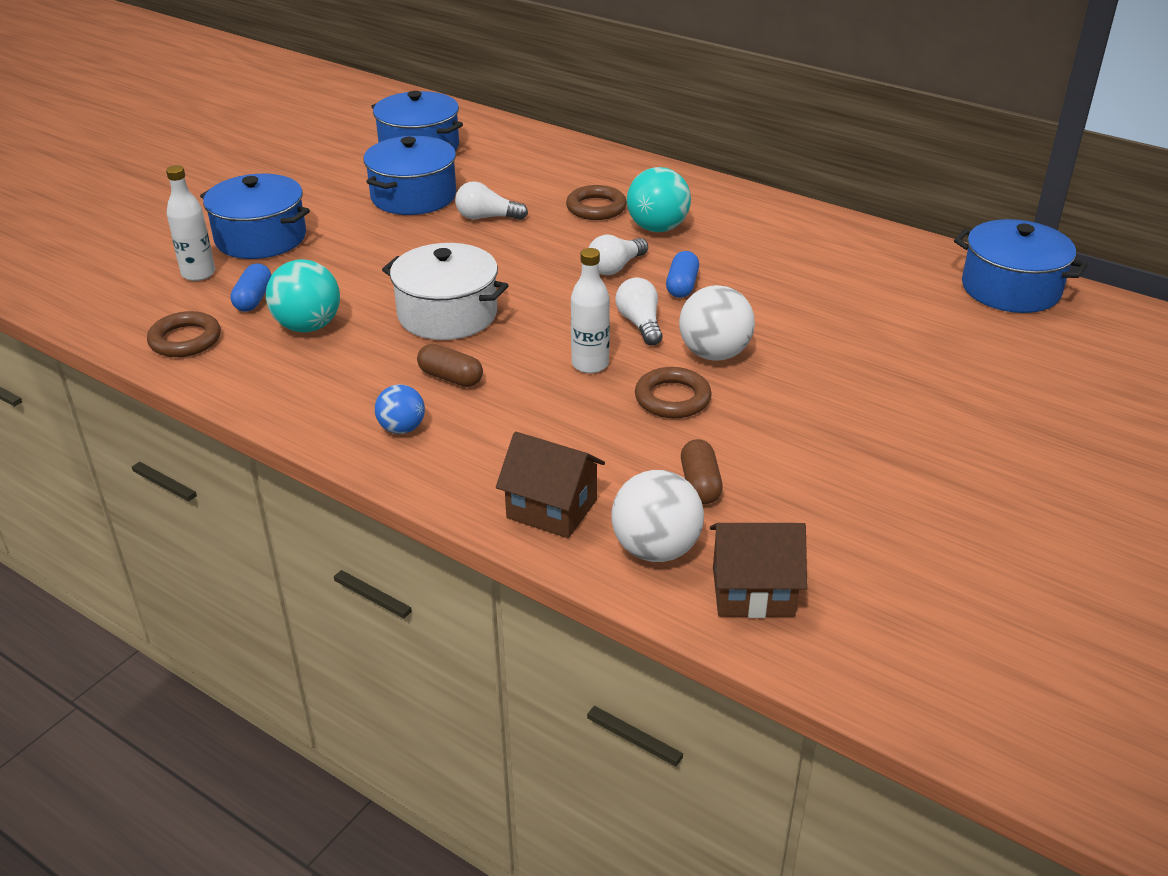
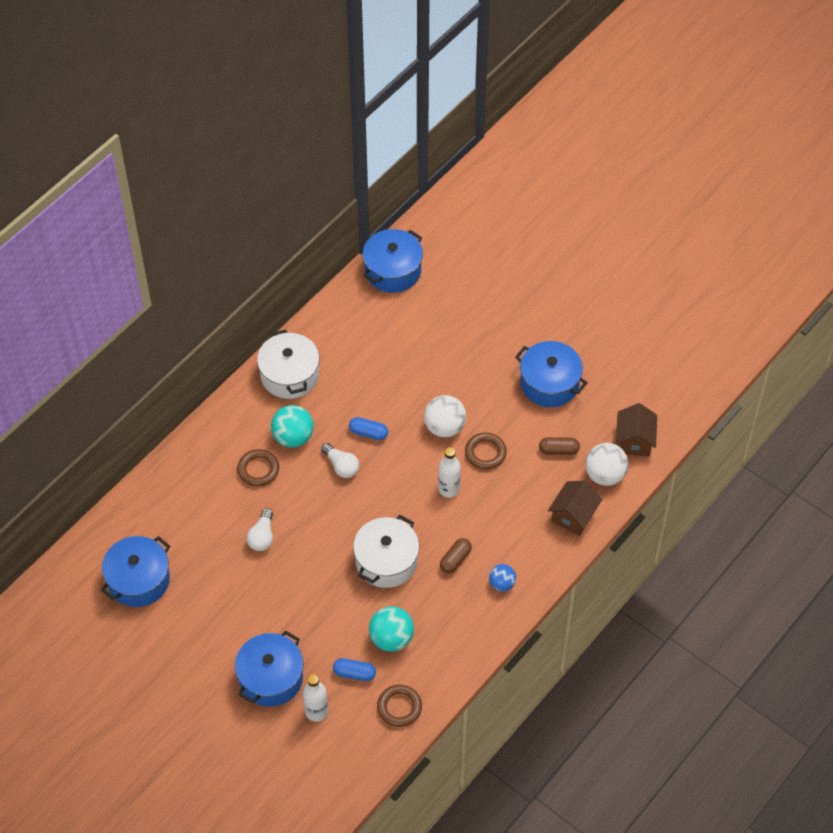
camera: 85 degrees left, 20 degrees up
blue pot [364,136,456,215] -> blue pot moved to [515,341,587,407]
white light bulb [615,278,662,346] -> none
none -> white pot [257,329,320,399]

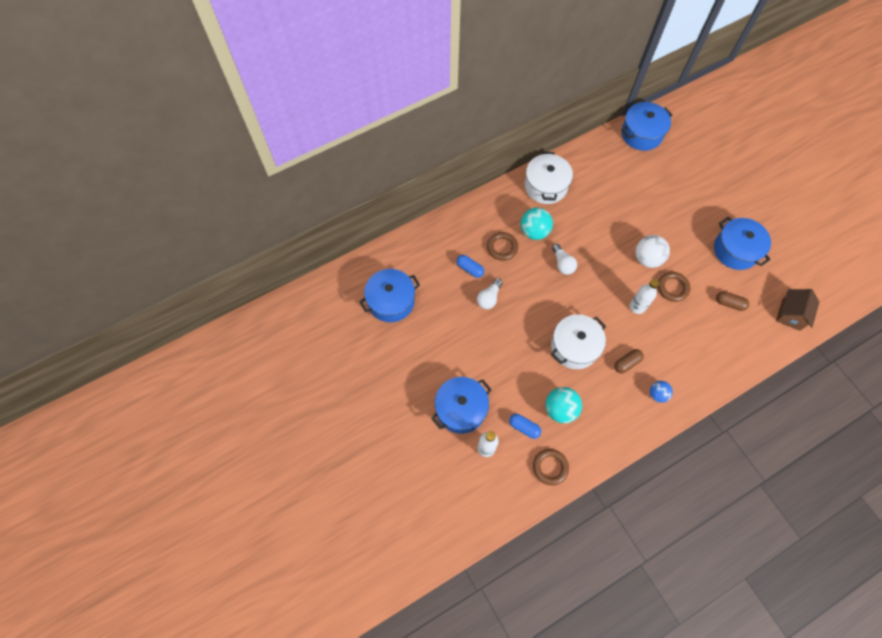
camera: 20 degrees right, 10 degrees up
blue capsule [349,417,388,440] -> blue capsule moved to [457,255,484,278]
brown house [548,480,602,536] -> none
white ball [585,443,629,486] -> none

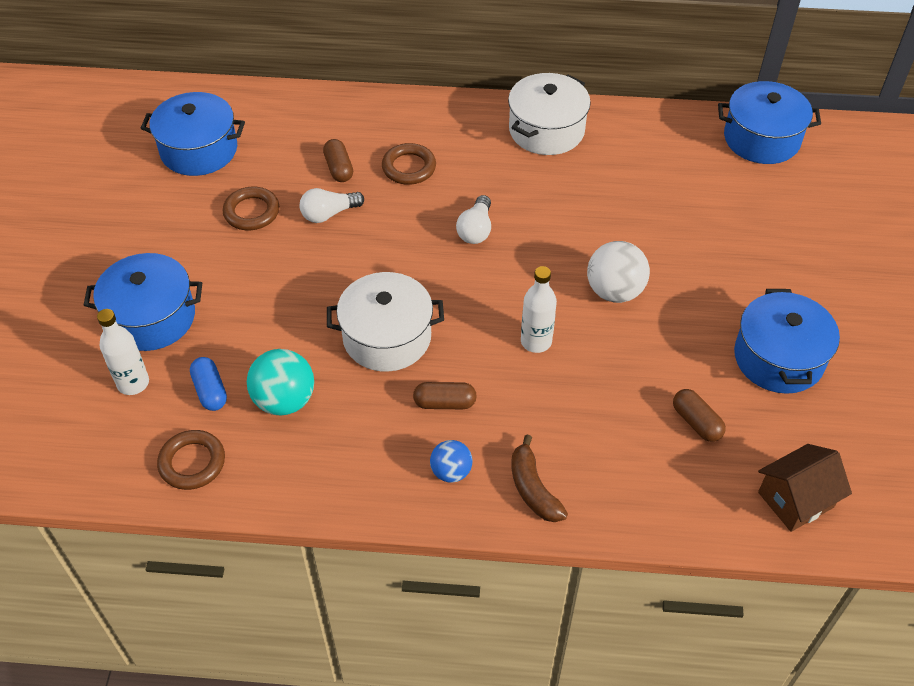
camera: 35 degrees right, 15 degrees down
blue capsule [457,255,484,278] -> brown capsule [323,139,353,182]
turquoise ball [521,208,553,240] -> none
brown ring [658,272,690,302] -> brown ring moved to [223,187,279,230]
none -> brown banana [512,435,568,522]

